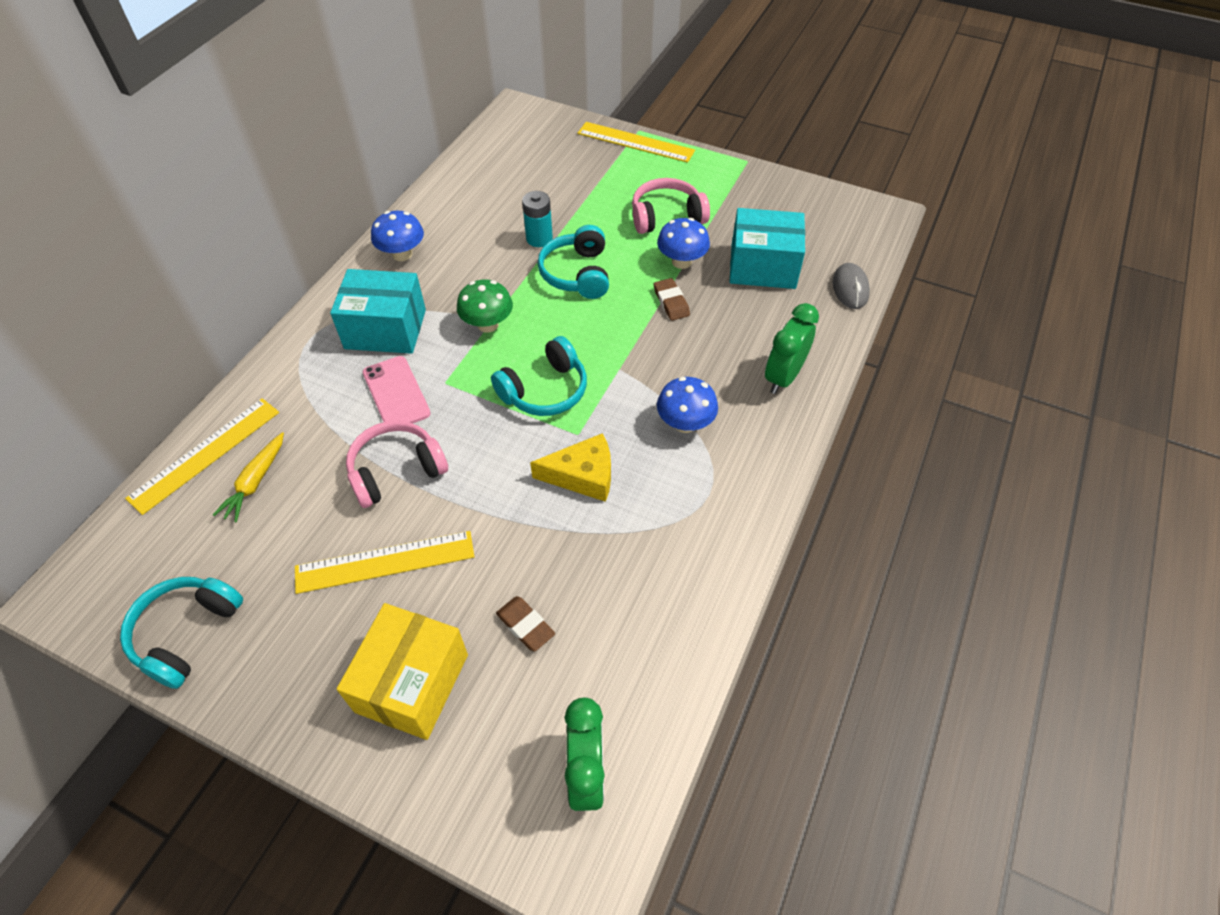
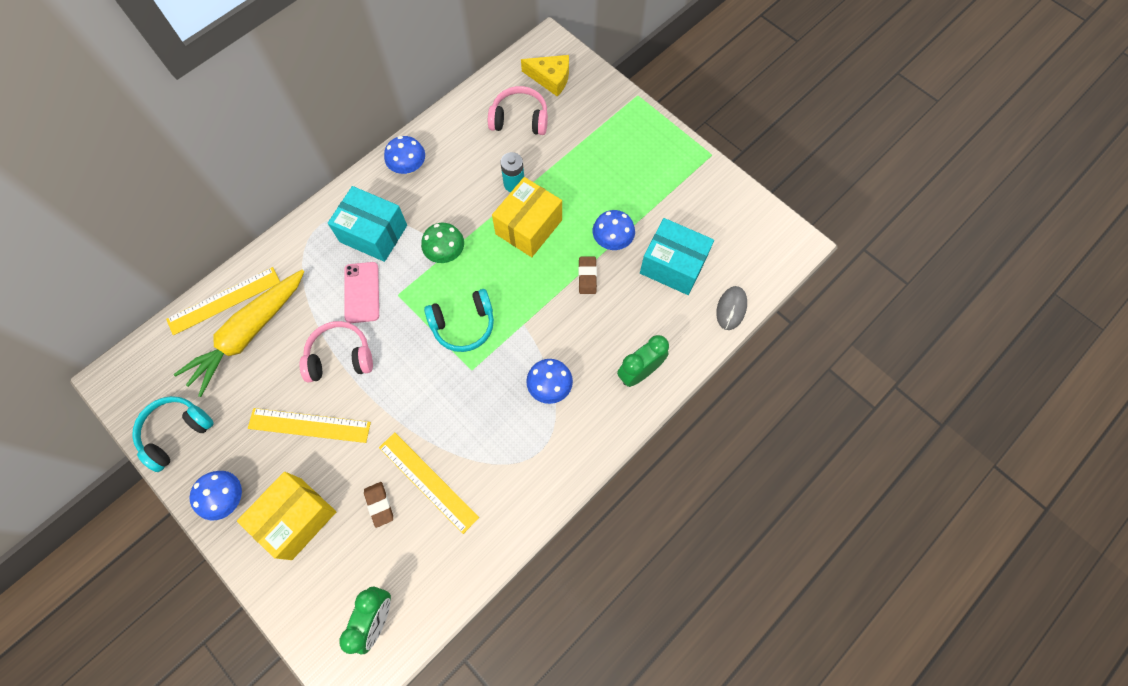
camera: 20 degrees right, 15 degrees up
yellow carrot [213,432,284,523] -> yellow carrot [174,270,304,397], size x2.05
yellow cheese [530,433,611,502] -> yellow cheese moved to [521,55,569,97]
turquoise headphones [537,225,609,299] -> yellow box [492,177,562,257]
yellow ruler [577,122,695,163] -> yellow ruler moved to [379,432,479,534]
pink headphones [632,178,710,234] -> pink headphones moved to [488,86,548,135]
none -> blue mushroom [190,471,242,520]

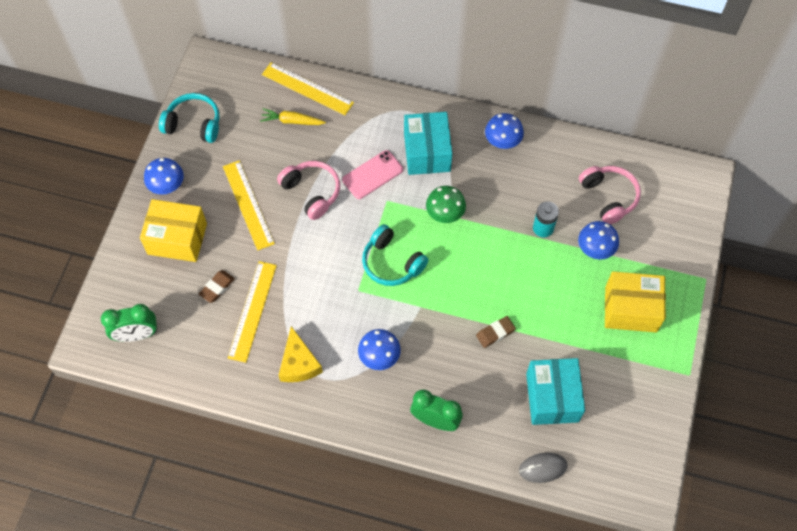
camera: 60 degrees right, 5 degrees down
yellow carrot [174,270,304,397] -> yellow carrot [260,108,326,125], size x0.49
yellow box [492,177,562,257] -> yellow box moved to [605,271,666,333]
yellow cheese [521,55,569,97] -> yellow cheese moved to [279,326,323,382]
blue mushroom [593,210,635,250] -> blue mushroom moved to [578,221,619,260]

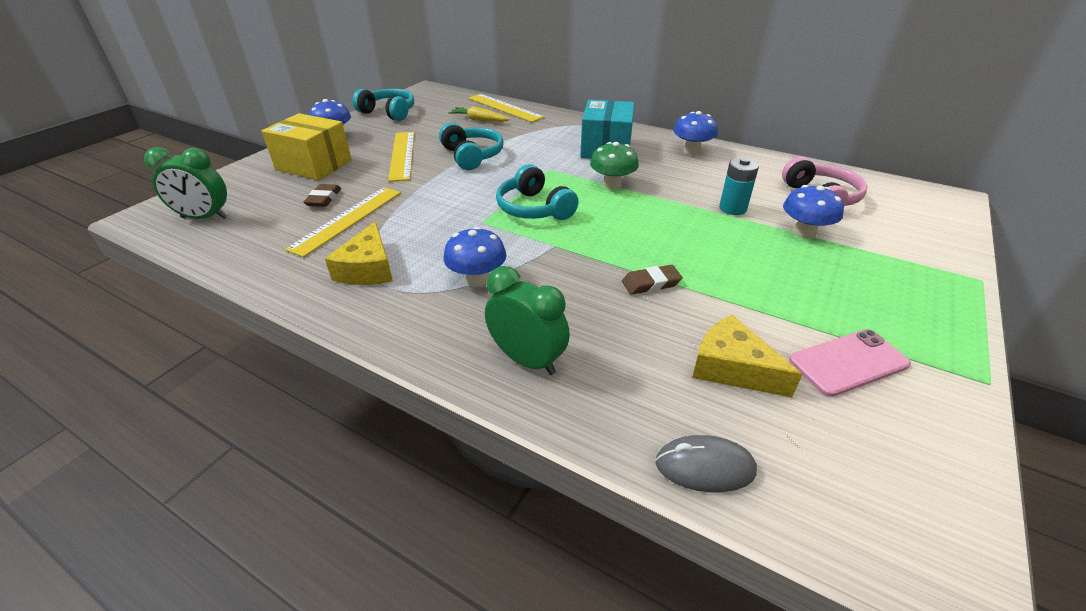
camera: 15 degrees right, 25 degrees down
brown eraser [199,270,235,303] -> brown eraser turned 45 degrees counterclockwise [303,184,341,207]
pink headphones [277,161,340,220] -> turquoise headphones [439,123,503,170]
pink phone [342,150,403,199] -> pink phone moved to [789,329,911,397]
turquoise box [526,358,585,425] -> yellow cheese [692,315,803,398]
yellow box [605,271,666,333] -> none

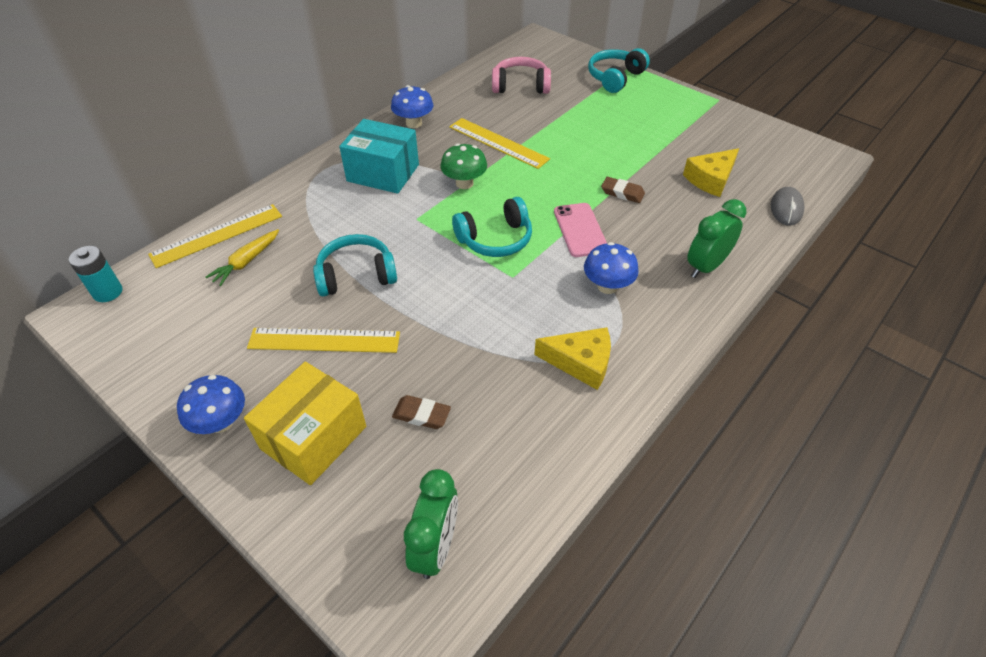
camera: 80 degrees left, 10 degrees up
yellow ruler [285,187,401,257] -> yellow ruler moved to [449,118,550,169]
turquoise headphones [352,89,414,121] -> turquoise headphones moved to [588,48,650,93]
brown eraser [622,265,683,295] -> brown eraser turned 60 degrees counterclockwise [601,177,645,203]
turquoise battery [719,158,759,215] -> turquoise battery moved to [69,246,122,302]
blue mushroom [783,185,844,239] -> none
pink phone [789,329,911,397] -> pink phone moved to [554,203,607,257]

